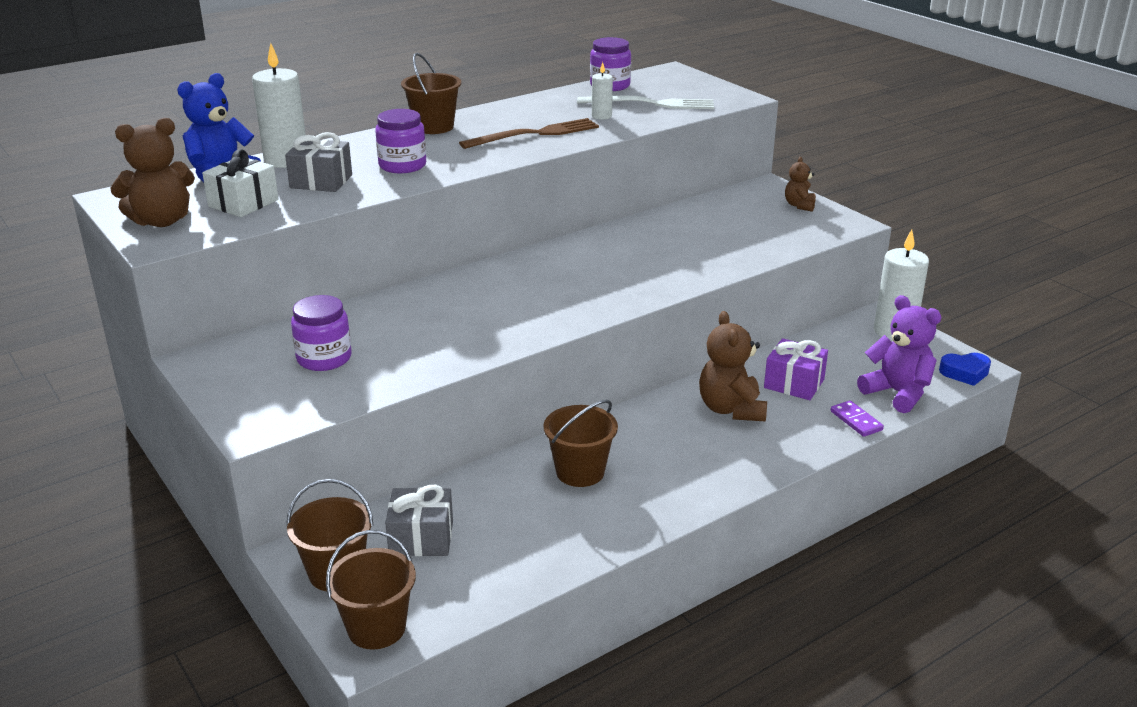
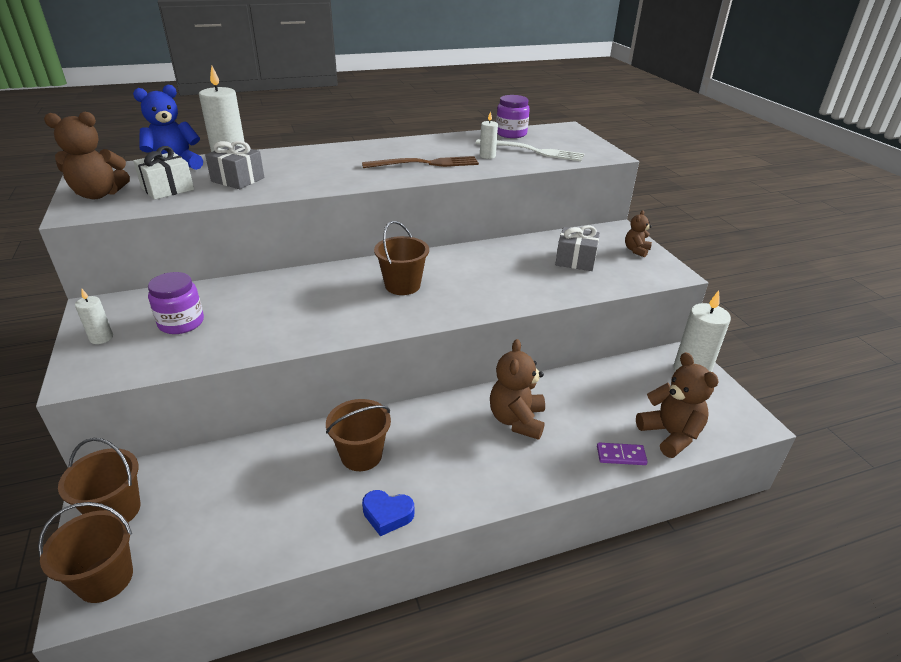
camera: 15 degrees right, 5 degrees up
purple jar [375,109,426,173] -> none
grey gift [385,485,453,556] -> grey gift moved to [555,225,600,271]
brown bucket [401,53,461,134] -> brown bucket moved to [374,221,429,295]
purple gift [764,338,828,400] -> none
purple domino [831,400,884,437] -> purple domino turned 75 degrees counterclockwise [597,443,648,465]
purple teddy bear [857,295,941,413] -> brown teddy bear [636,352,719,458]
blue heart [939,353,991,386] -> blue heart moved to [362,490,414,536]
none -> white candle [75,289,113,344]

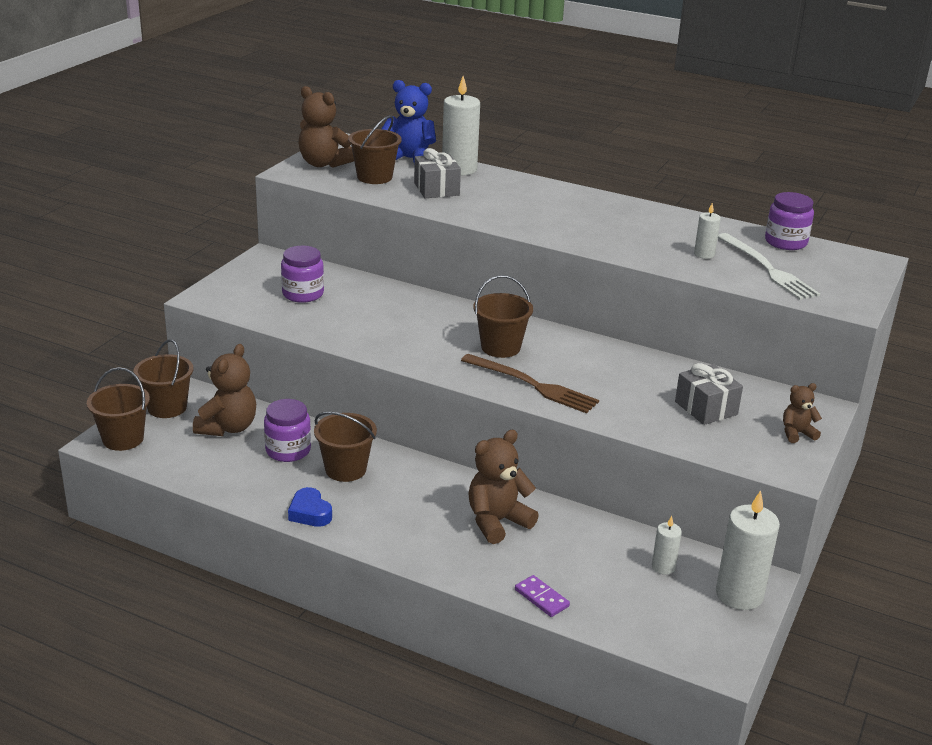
camera: 45 degrees right, 5 degrees down
white candle [75,289,113,344] -> white candle moved to [652,516,682,575]
white gift [133,146,194,200] -> brown bucket [348,115,402,184]
brown fork [362,156,479,168] -> brown fork moved to [461,354,599,413]
brown teddy bear [636,352,719,458] -> brown teddy bear moved to [193,344,256,436]
none -> purple jar [264,399,311,462]

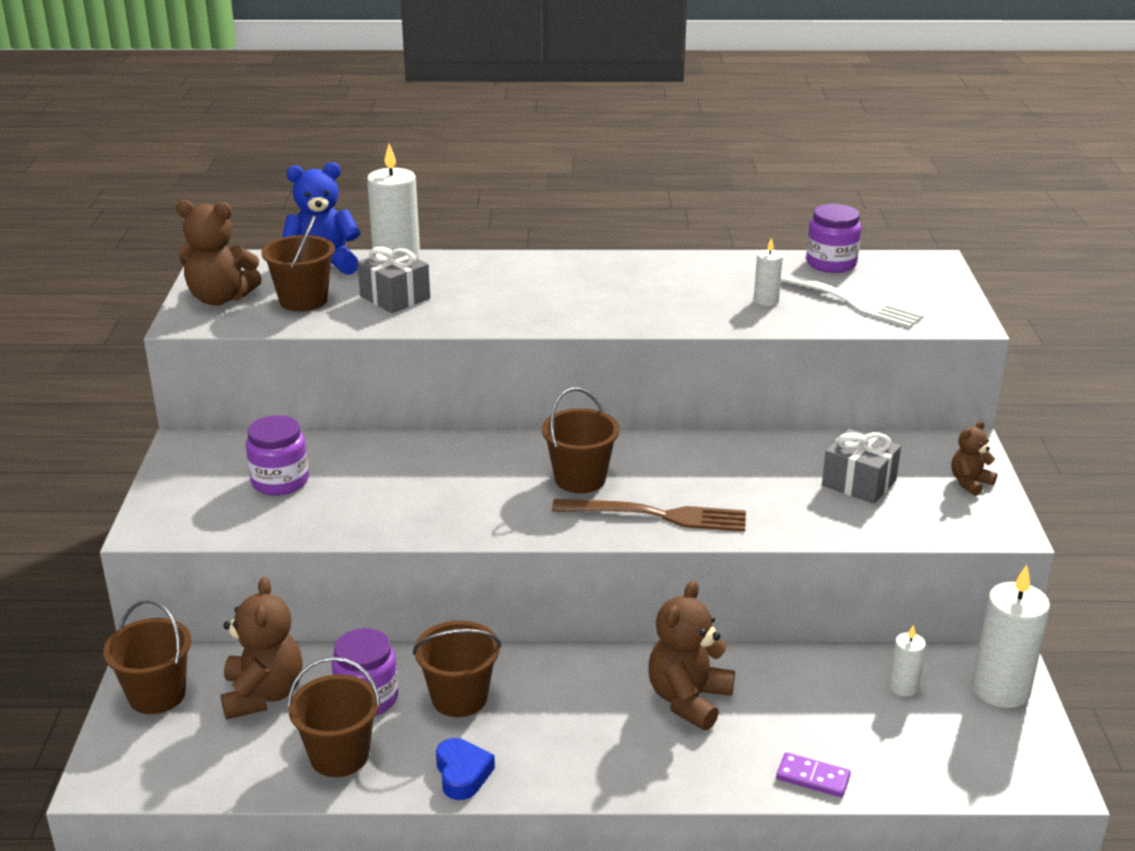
camera: 25 degrees left, 0 degrees up
brown bucket [87,367,150,451] -> brown bucket moved to [287,657,381,777]
blue heart [288,487,332,527] -> blue heart turned 135 degrees counterclockwise [436,738,495,800]

